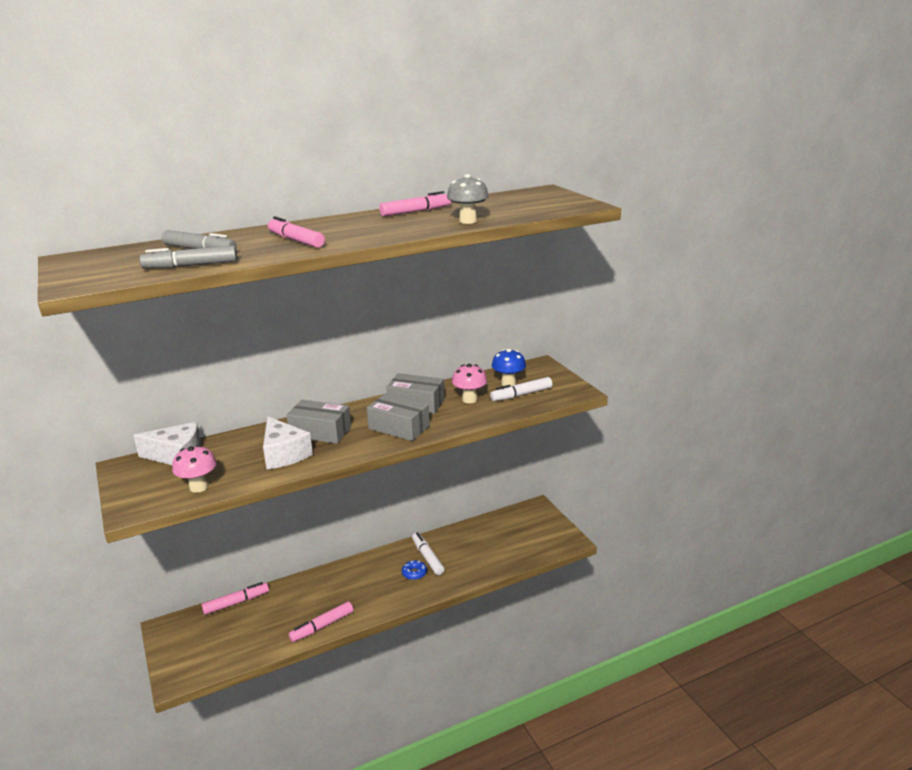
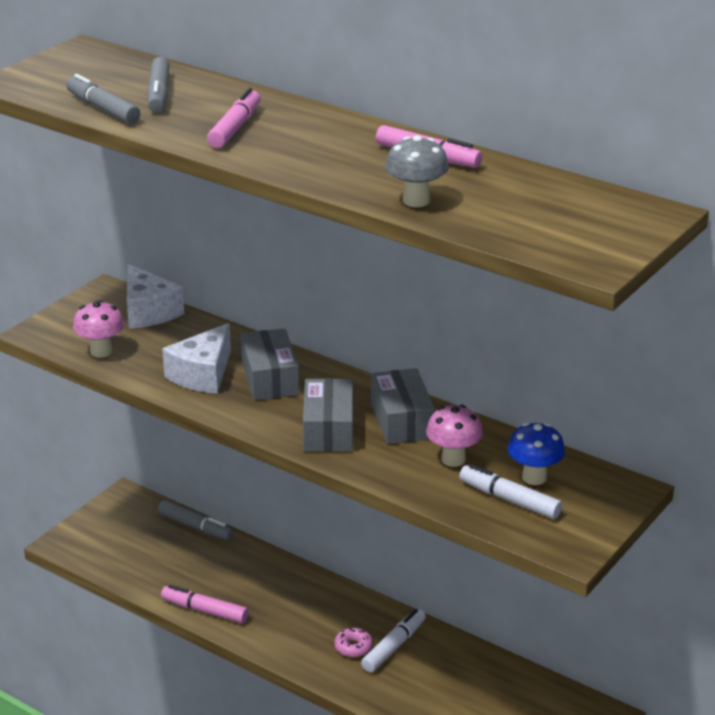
camera: 60 degrees right, 5 degrees up
pink marker [202,582,269,615] -> grey marker [158,500,234,540]
blue donut [402,560,427,580] -> pink donut [334,628,372,657]

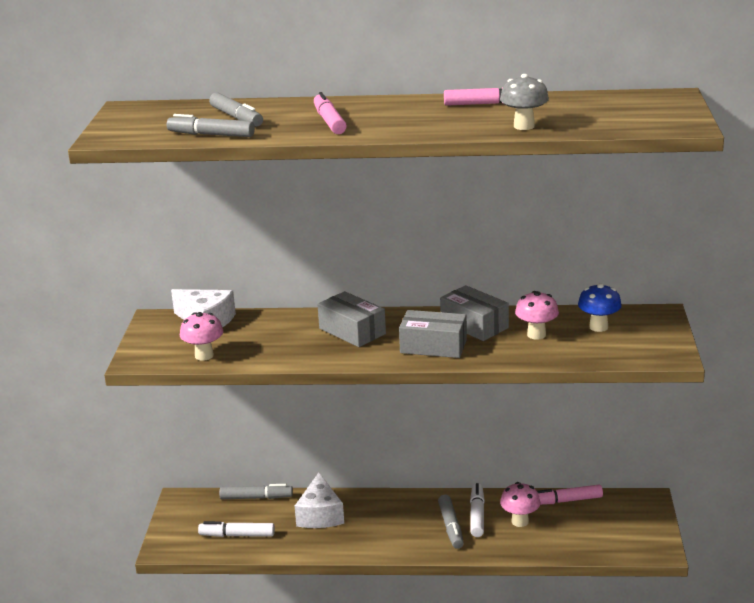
camera: 30 degrees left, 5 degrees down
pink marker [161,585,248,623] -> pink marker moved to [537,485,603,505]
white cheese [162,323,231,394] -> white cheese moved to [295,473,344,528]
grey box [303,378,353,452] -> grey box turned 45 degrees counterclockwise [399,310,467,358]
pink donut [334,628,372,657] -> grey marker [438,495,464,549]
white marker [459,464,562,519] -> white marker moved to [198,521,275,537]
none -> pink mushroom [500,482,540,527]

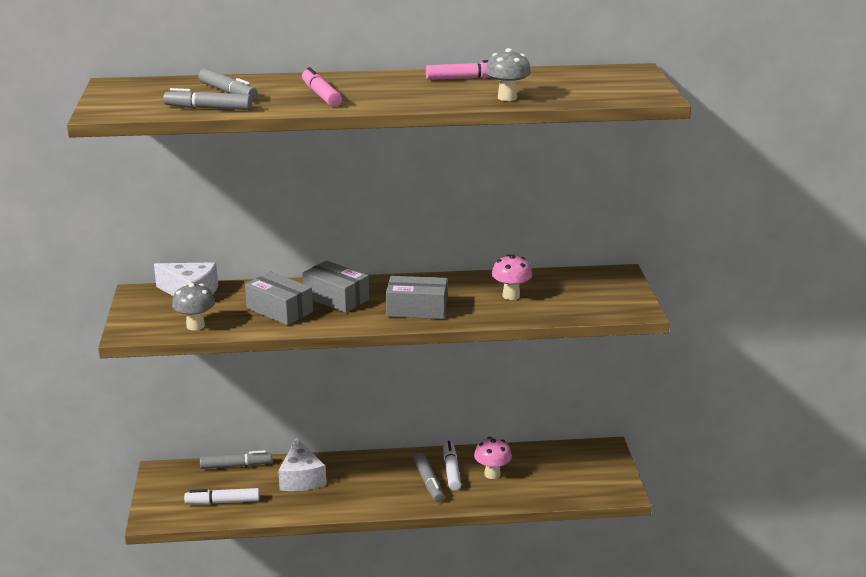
camera: 10 degrees left, 0 degrees up
pink mushroom [180,312,223,361] -> grey mushroom [172,283,215,330]
grey box [440,285,509,341] -> grey box moved to [245,272,313,325]
pink marker [537,485,603,505] -> none
blue mushroom [578,283,622,332] -> none

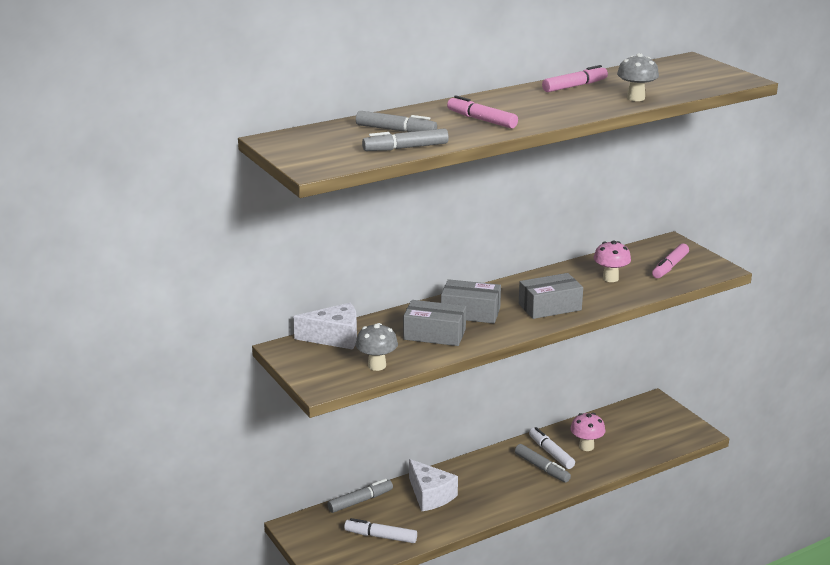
camera: 25 degrees left, 0 degrees up
white marker [184,488,260,504] -> white marker turned 45 degrees clockwise [344,518,417,543]
none -> pink marker [652,244,689,278]

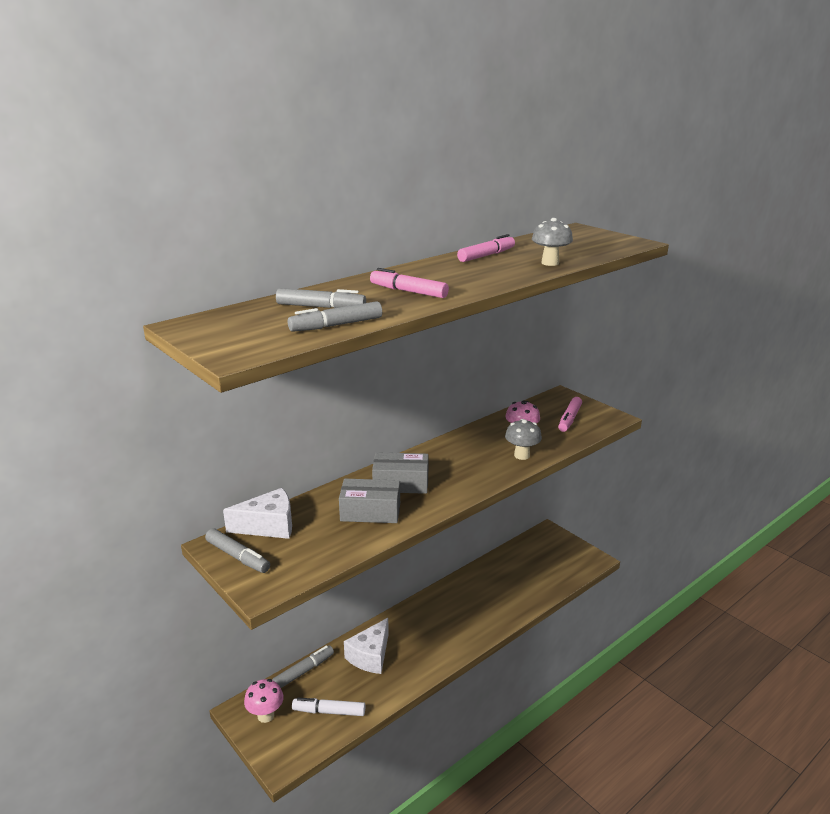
camera: 10 degrees left, 0 degrees up
grey mushroom [355,323,398,371] -> grey mushroom moved to [505,419,542,460]
white cheese [409,459,458,511] -> white cheese turned 75 degrees clockwise [344,618,389,674]
grey marker [515,444,571,482] -> grey marker moved to [205,528,270,573]
grey box [519,273,583,319] -> none
white marker [529,427,575,469] -> none
pink mushroom [570,413,605,451] -> pink mushroom moved to [244,679,284,723]

